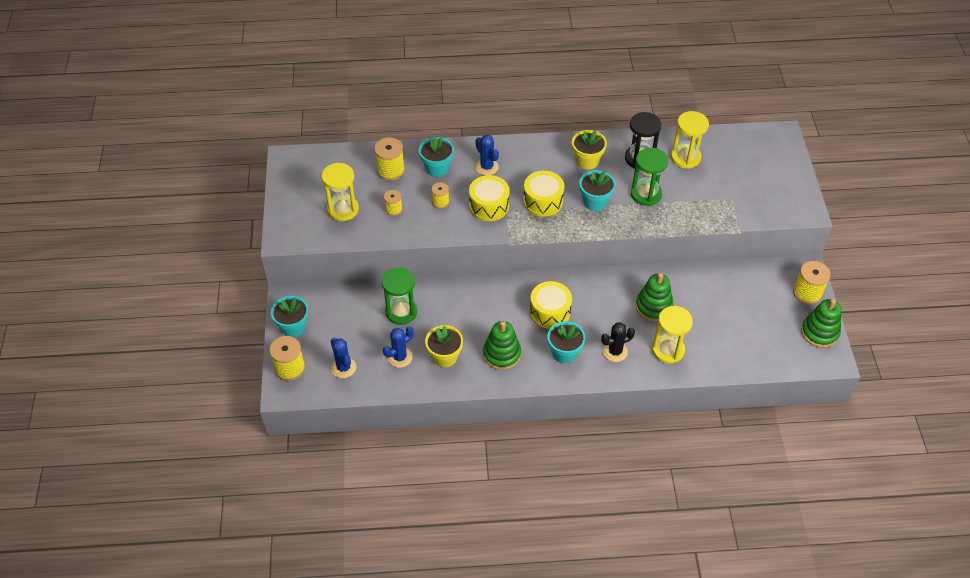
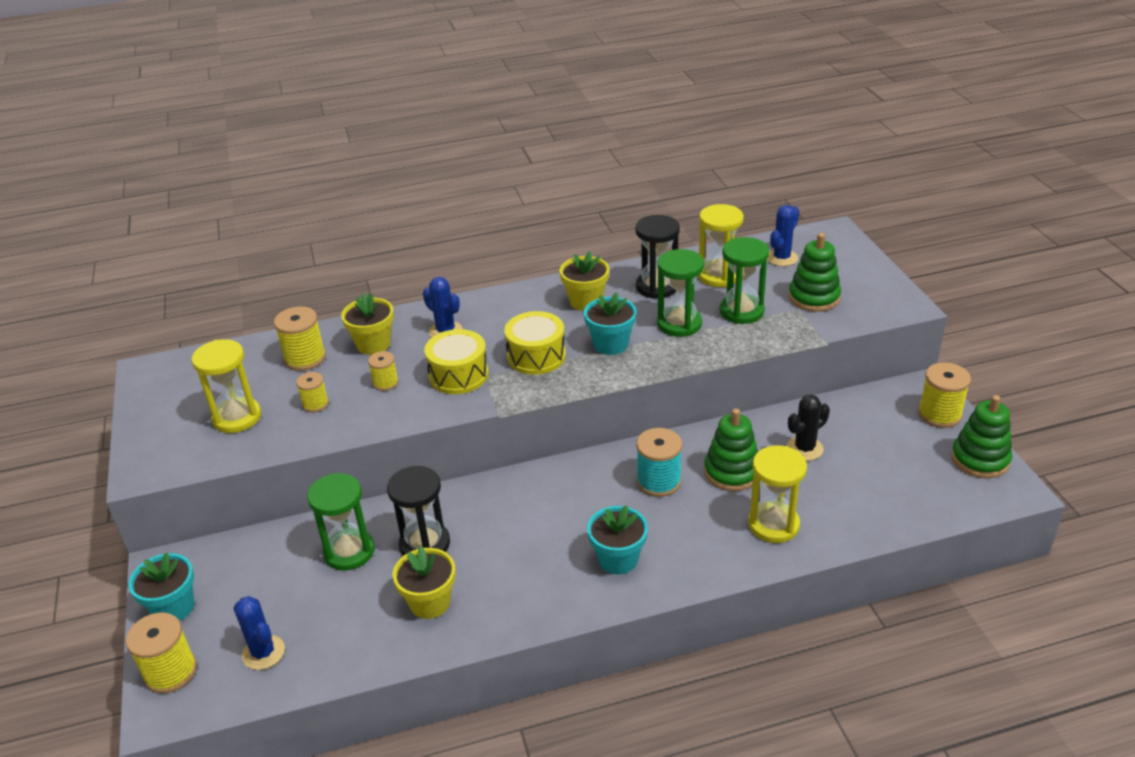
camera: 10 degrees left, 15 degrees down
blue cactus [383,326,414,368] -> blue cactus moved to [767,205,799,266]
turquoise flower pot [419,136,454,177] -> yellow flower pot [341,293,394,355]
green stacking toy [483,321,521,370] -> green stacking toy moved to [789,233,841,312]
yellow drum [530,281,572,329] -> none
black cactus [601,322,635,362] -> black cactus moved to [787,394,830,460]
none -> black hourglass [387,466,450,556]
none -> turquoise spool [636,428,682,497]
none -> green hourglass [720,237,769,324]

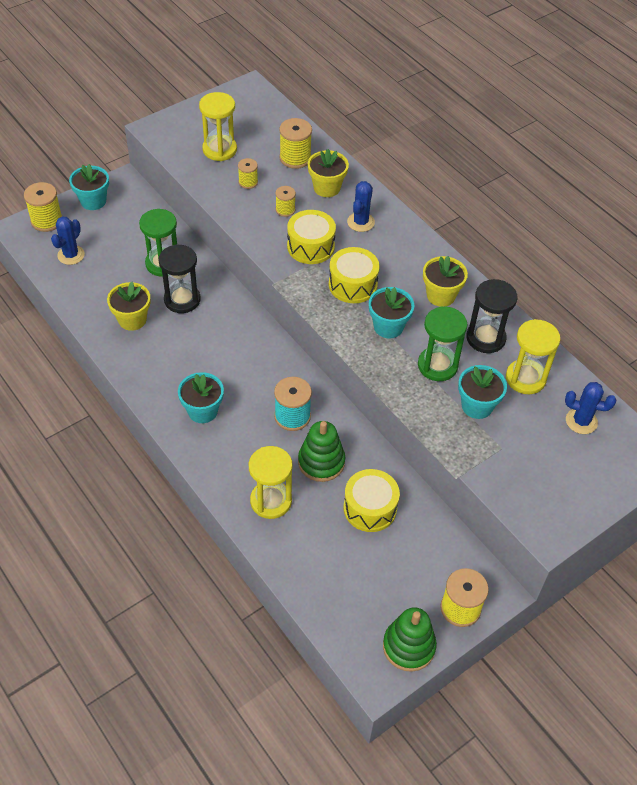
camera: 65 degrees right, 15 degrees up
green hourglass [720,237,769,324] -> turquoise flower pot [458,365,507,419]
black cactus [787,394,830,460] -> yellow drum [344,469,400,532]
green stacking toy [789,233,841,312] -> none

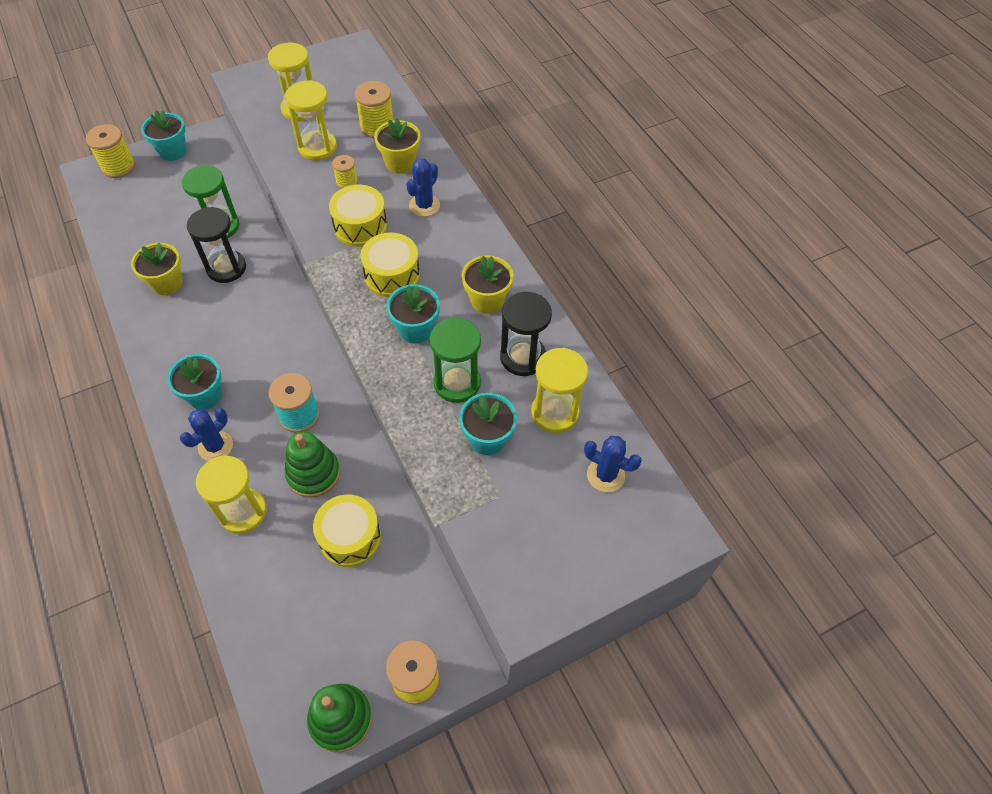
camera: 10 degrees right, 5 degrees up
blue cactus [51,216,85,265] -> blue cactus moved to [180,408,233,461]
yellow spool [238,158,258,189] -> yellow hourglass [285,80,337,161]

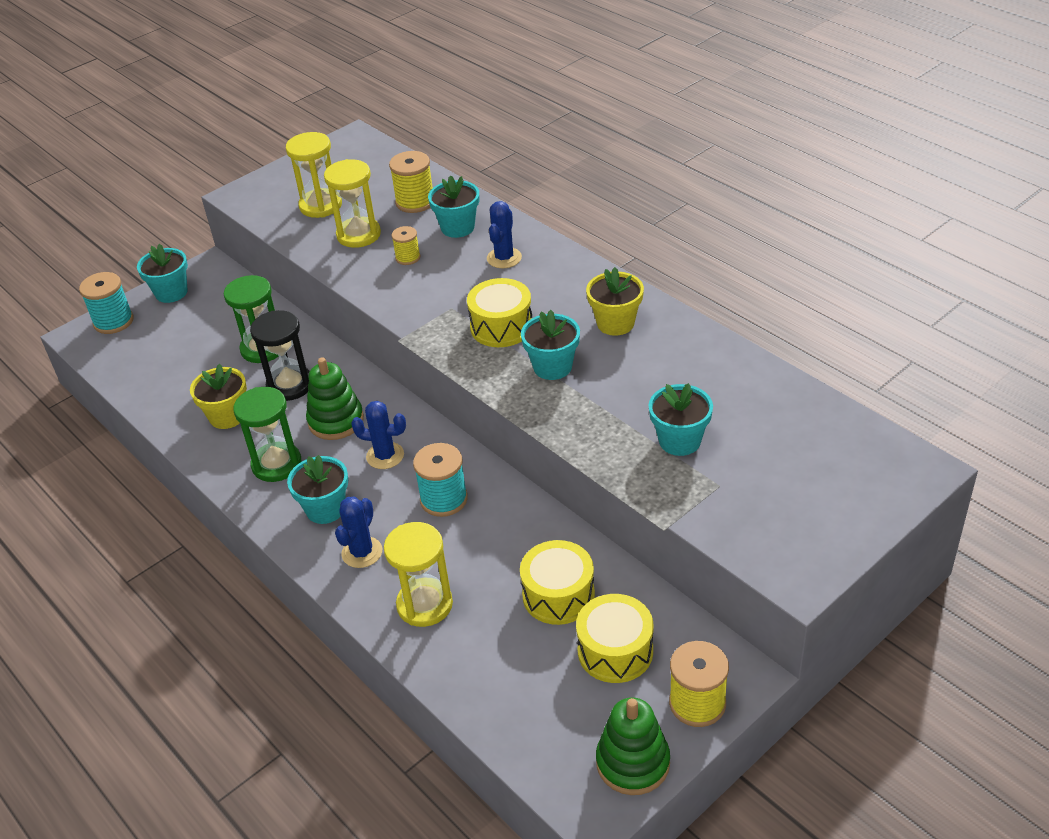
camera: 10 degrees left, 15 degrees down
yellow spool [86,124,135,178] -> turquoise spool [79,272,134,334]
green stacking toy [285,432,340,498] -> green stacking toy moved to [306,357,364,440]
yellow drum [329,184,387,247] -> yellow drum moved to [576,594,653,683]
yellow flower pot [374,118,420,174] -> turquoise flower pot [428,175,479,238]
green hourglass [430,317,481,403] -> green hourglass moved to [233,387,301,482]
black hourglass [500,292,552,376] -> none
yellow hourglass [531,348,588,433] -> none
blue cactus [584,436,642,492] -> blue cactus moved to [351,401,406,469]

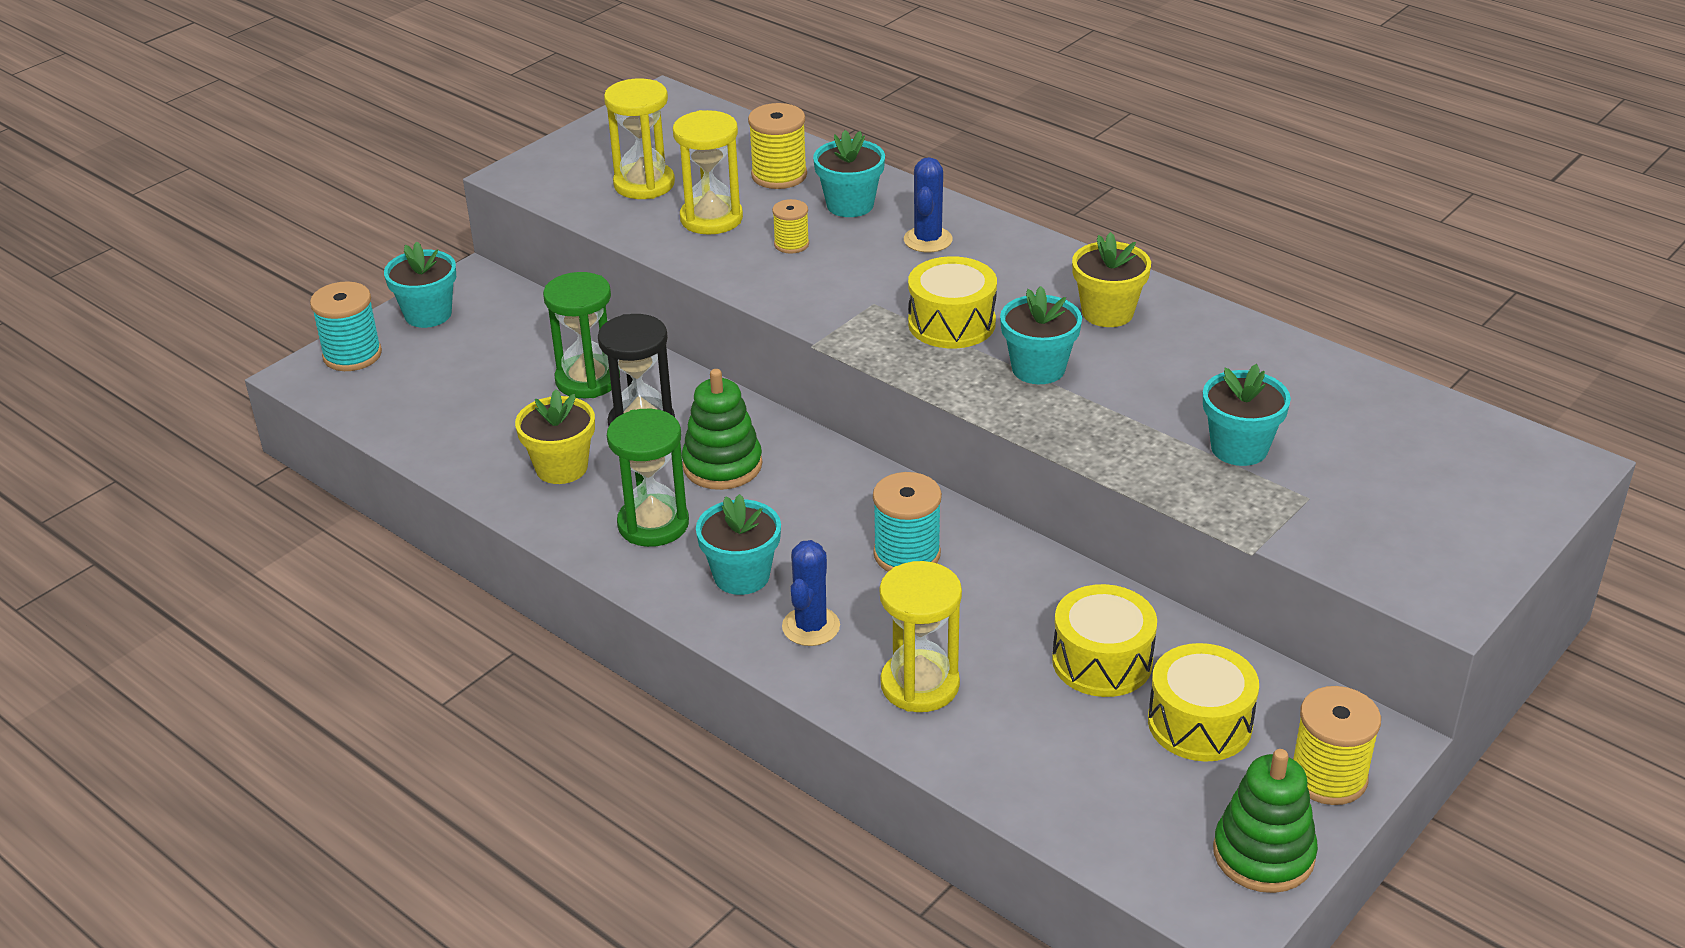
camera: 10 degrees left, 5 degrees down
blue cactus [351,401,406,469] -> none

